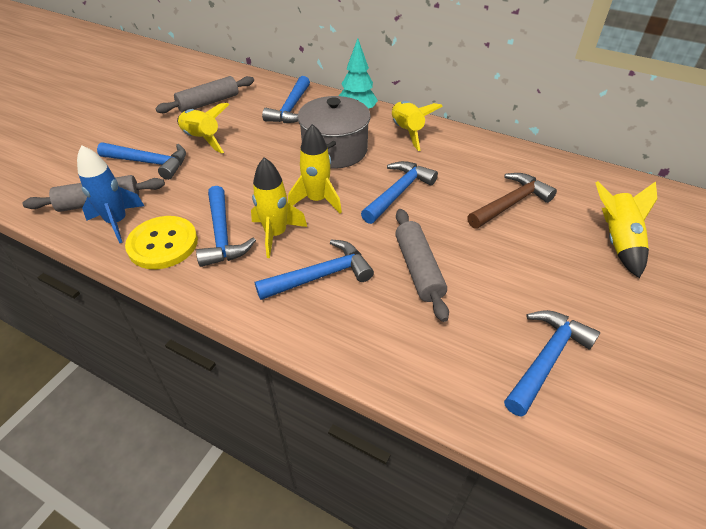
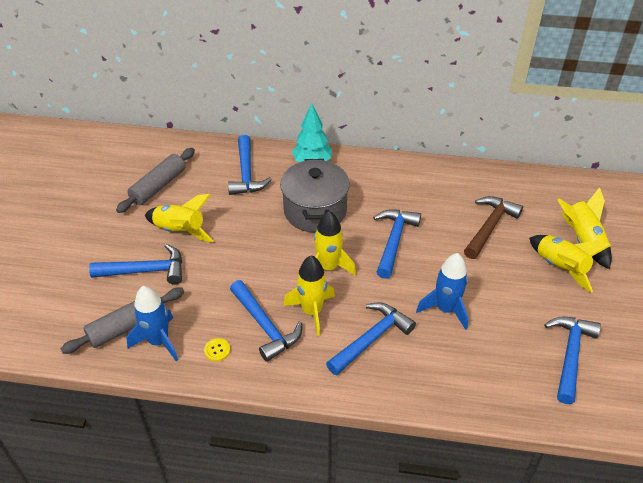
camera: 20 degrees left, 0 degrees up
yellow button [125,216,198,269] -> yellow button [204,338,230,361], size x0.40
yellow rocket [392,101,443,151] -> yellow rocket moved to [529,235,611,293]
grey rolling pin [395,209,449,322] -> blue rocket [416,253,468,330]

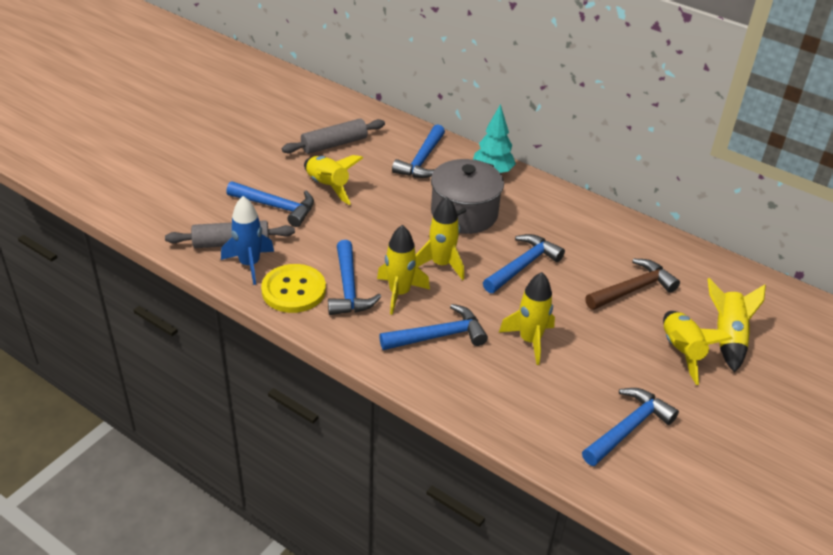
camera: 25 degrees right, 5 degrees down
yellow button [204,338,230,361] -> yellow button [261,264,326,313], size x2.47
blue rocket [416,253,468,330] -> yellow rocket [499,272,555,365]

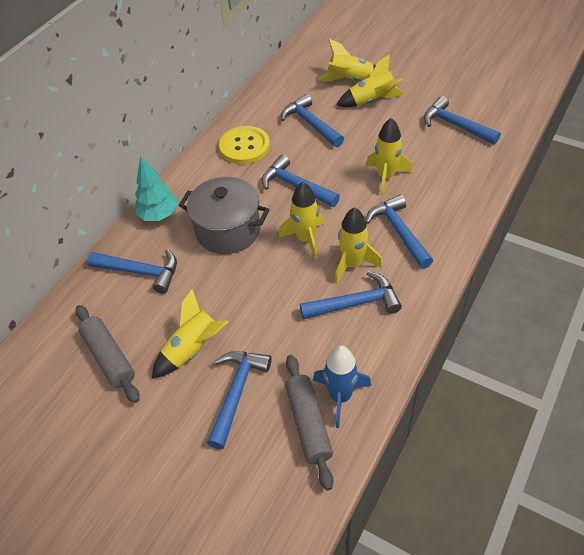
camera: 90 degrees left, 10 degrees up
yellow button [261,264,326,313] -> yellow button moved to [219,126,270,164]
brown hammer [585,259,680,310] -> blue hammer [281,94,344,147]

